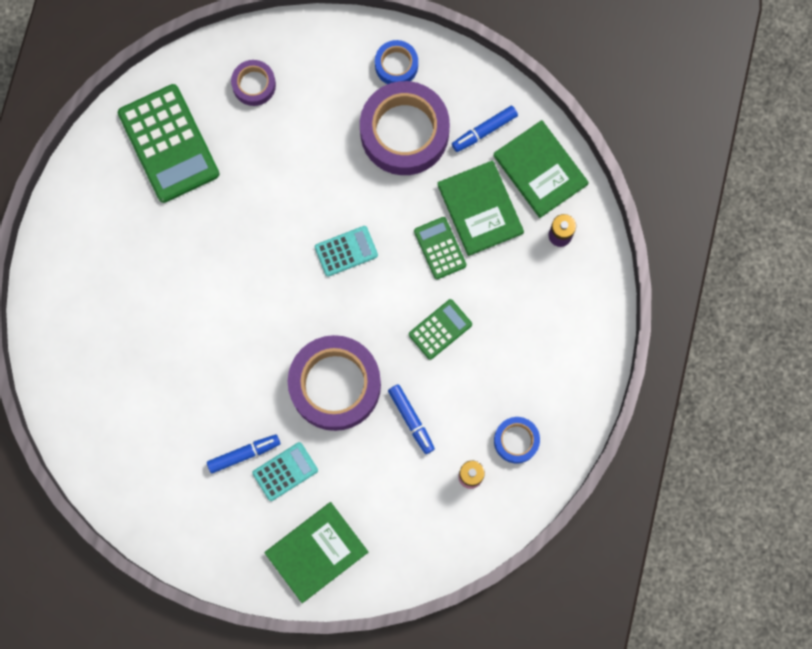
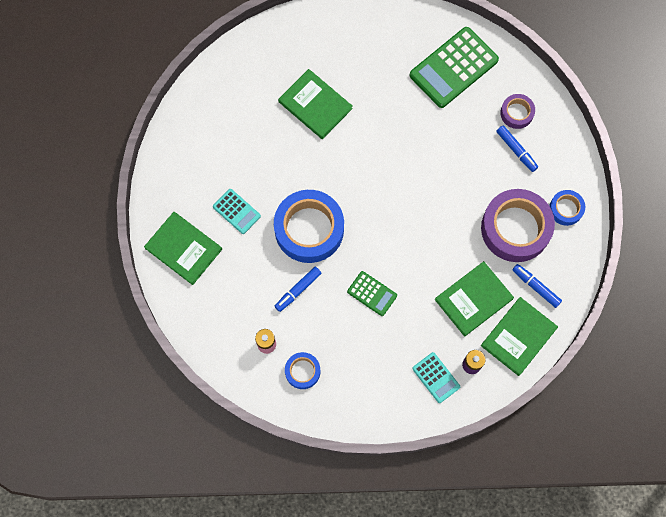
camera: 75 degrees right, 5 degrees down
blue marker [207,435,280,473] -> blue marker moved to [496,125,538,172]
purple tape [288,335,381,431] -> blue tape [274,190,344,263]
turquoise calculator [315,226,378,277] -> turquoise calculator moved to [412,352,460,403]
green calculator [414,217,466,280] -> none
none -> green book [278,69,353,139]

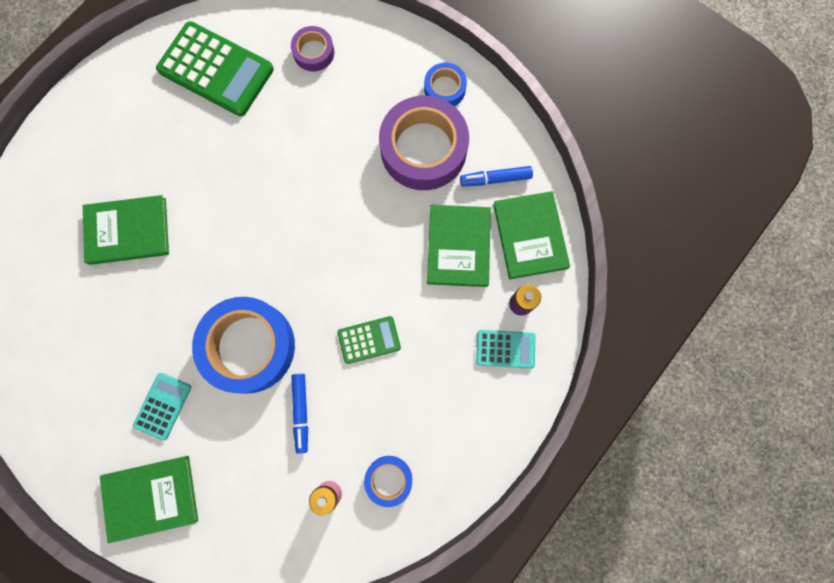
camera: 50 degrees left, 5 degrees up
turquoise calculator [213,189,261,234] -> turquoise calculator turned 60 degrees counterclockwise [133,373,191,440]
green calculator [410,27,499,108] -> green calculator turned 60 degrees counterclockwise [156,21,274,116]
blue marker [496,125,538,172] -> none

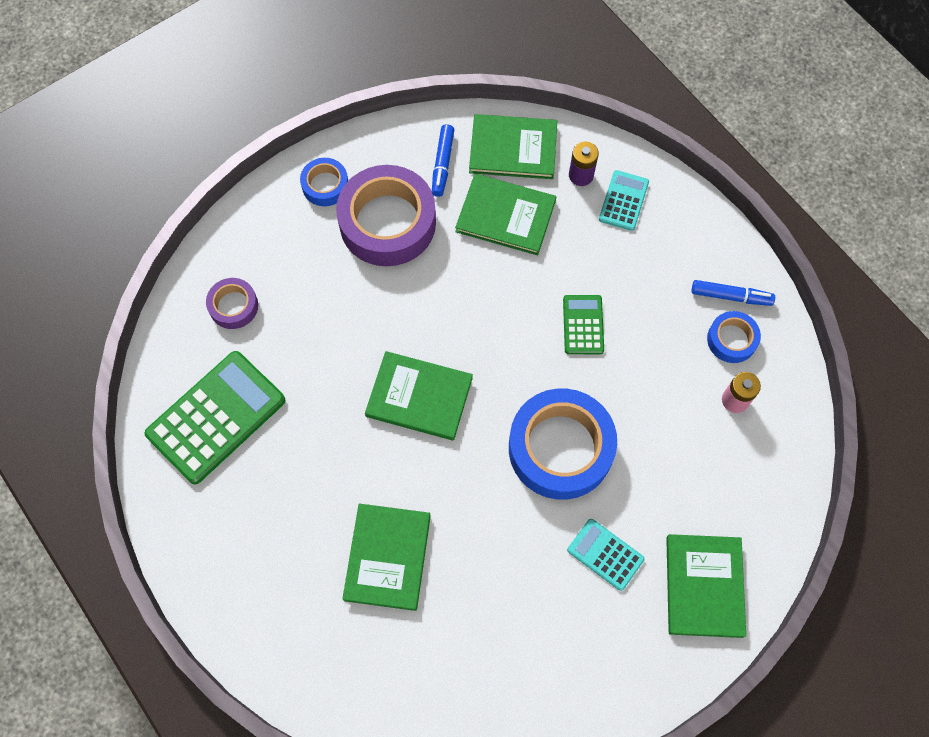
camera: 75 degrees left, 10 degrees down
blue marker [291,374,308,454] -> blue marker moved to [692,280,775,306]
none -> green book [365,351,473,441]

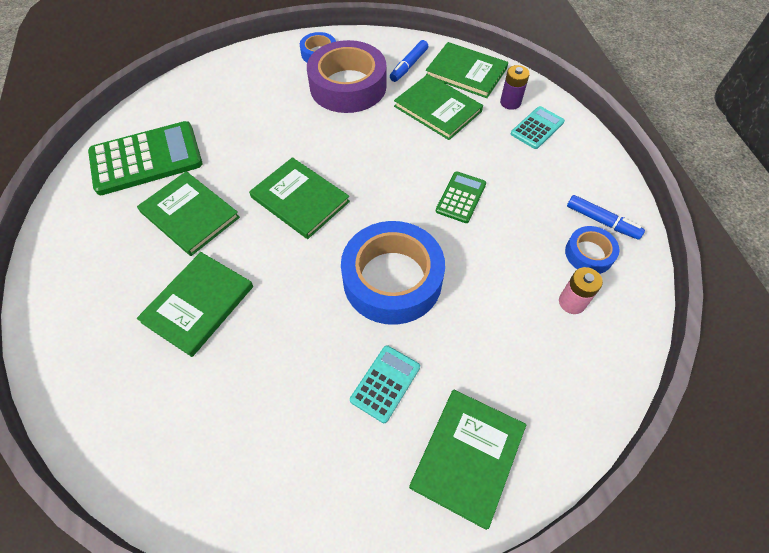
camera: 25 degrees right, 10 degrees down
purple tape [206,278,258,329] -> none
turquoise calculator [567,519,645,591] -> turquoise calculator turned 60 degrees clockwise [350,345,420,423]
none -> green book [137,171,240,256]

